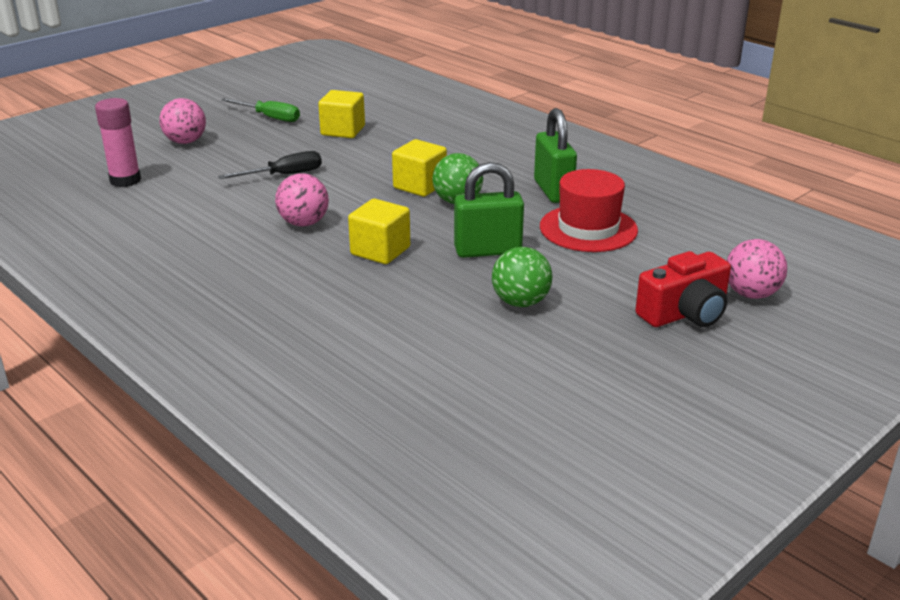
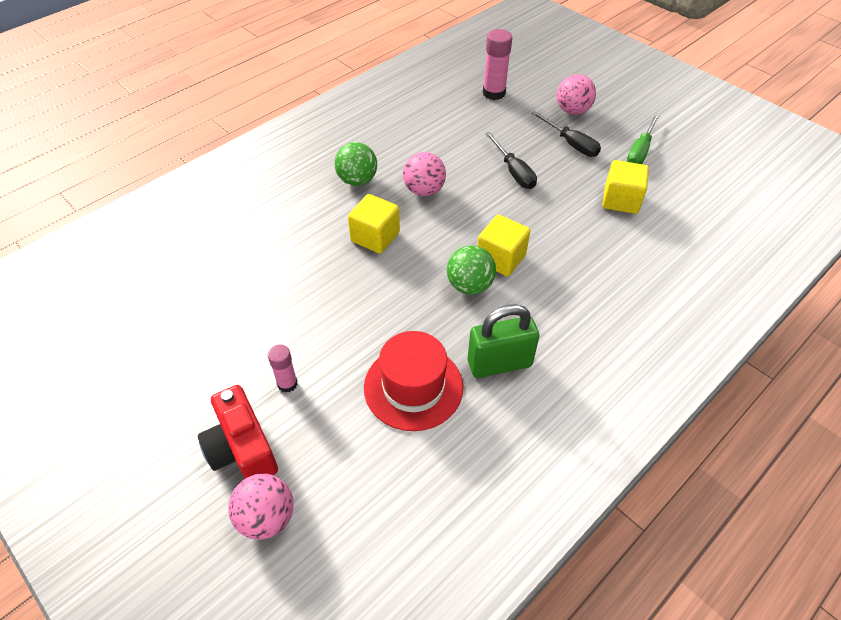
camera: 90 degrees right, 20 degrees up
green padlock [454,162,524,258] -> none
green ball [492,247,552,307] -> green ball moved to [335,142,377,186]
none -> pink glue stick [268,344,298,393]
none -> black screwdriver [531,111,601,157]

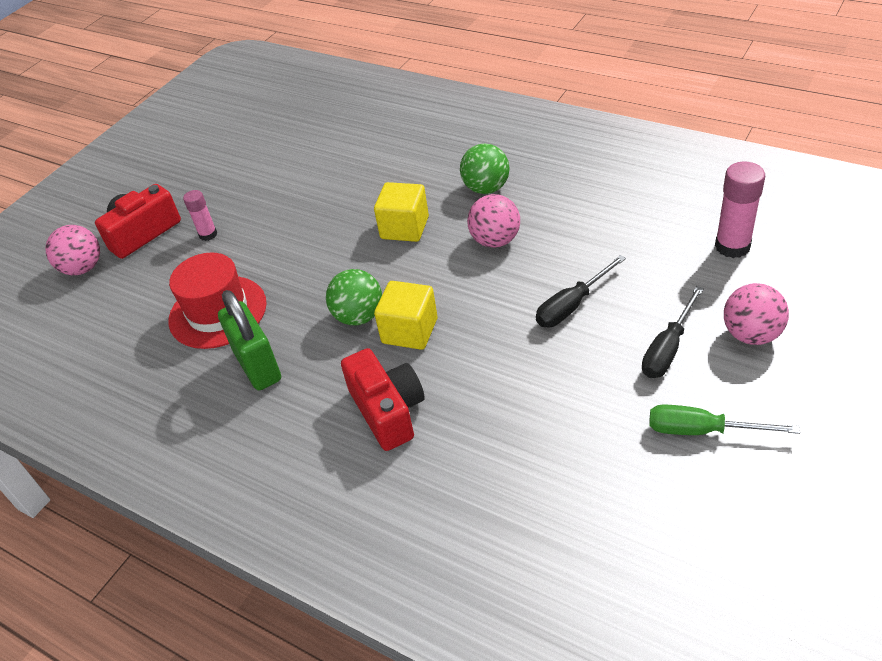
camera: 80 degrees right, 5 degrees down
yellow cube [602,160,649,214] -> none
none -> red camera [341,348,425,451]

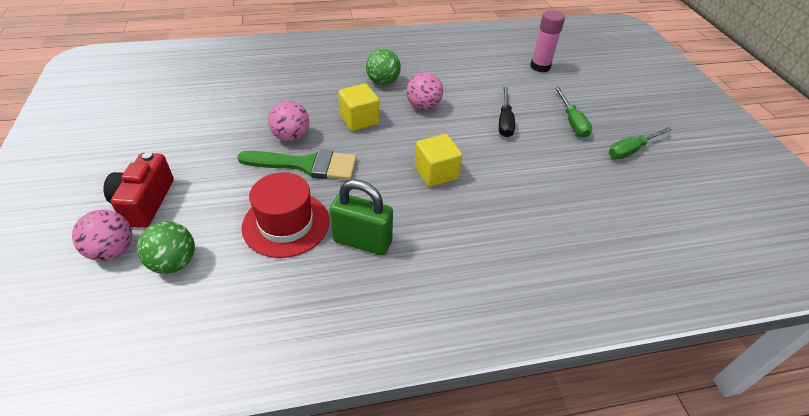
camera: 50 degrees left, 0 degrees up
pink glue stick [183,190,217,241] -> none
green ball [326,269,382,325] -> green ball moved to [137,221,195,274]
red camera [341,348,425,451] -> none
black screwdriver [642,286,704,378] -> green screwdriver [555,87,592,138]
pink ball [724,283,789,345] -> pink ball moved to [268,101,309,141]
none -> green brush [237,149,357,180]

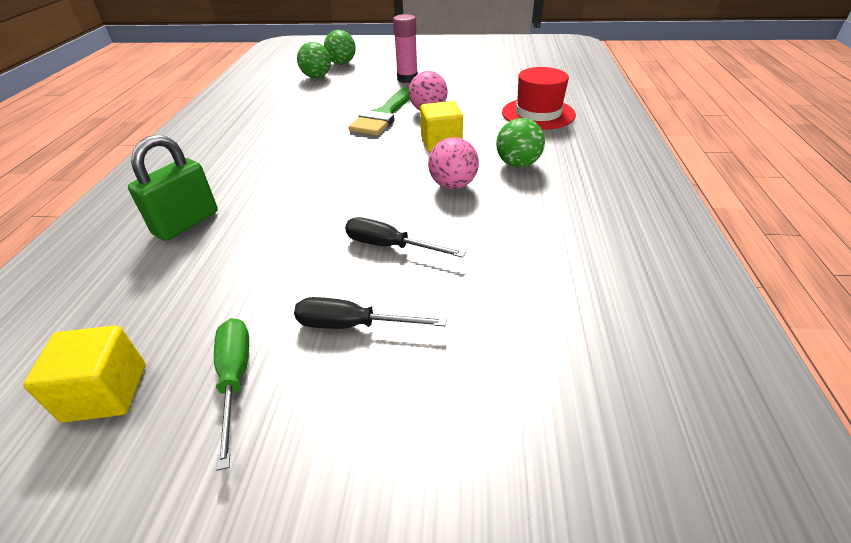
camera: 110 degrees right, 5 degrees down
pink ball [72,210,132,261] -> green ball [324,30,355,64]
red camera [103,152,174,228] -> none
red hat [242,172,329,258] -> red hat moved to [502,67,576,130]
green padlock [330,179,393,255] -> green padlock moved to [128,135,218,241]
yellow cube [415,134,462,187] -> yellow cube moved to [23,326,145,423]
pink glue stick [530,10,565,73] -> pink glue stick moved to [393,14,418,83]
green screwdriver [555,87,592,138] -> black screwdriver [294,297,447,329]

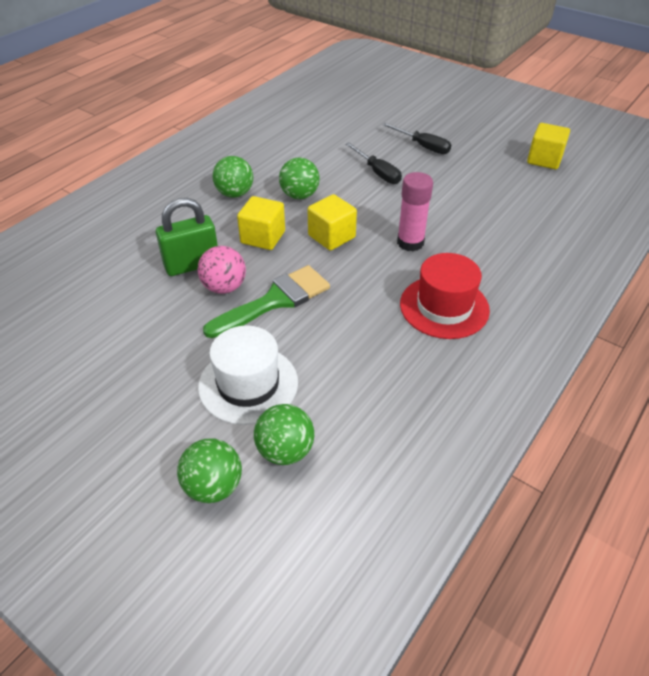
camera: 150 degrees left, 5 degrees up
green padlock [128,135,218,241] -> green padlock moved to [156,198,218,276]
green screwdriver [214,318,249,471] -> none
pink glue stick [393,14,418,83] -> pink glue stick moved to [397,172,433,251]
pink ball [428,137,479,189] -> green ball [279,157,320,199]
red hat [502,67,576,130] -> red hat moved to [400,253,490,339]
none -> white hat [198,326,298,425]
none -> yellow cube [308,194,357,251]

